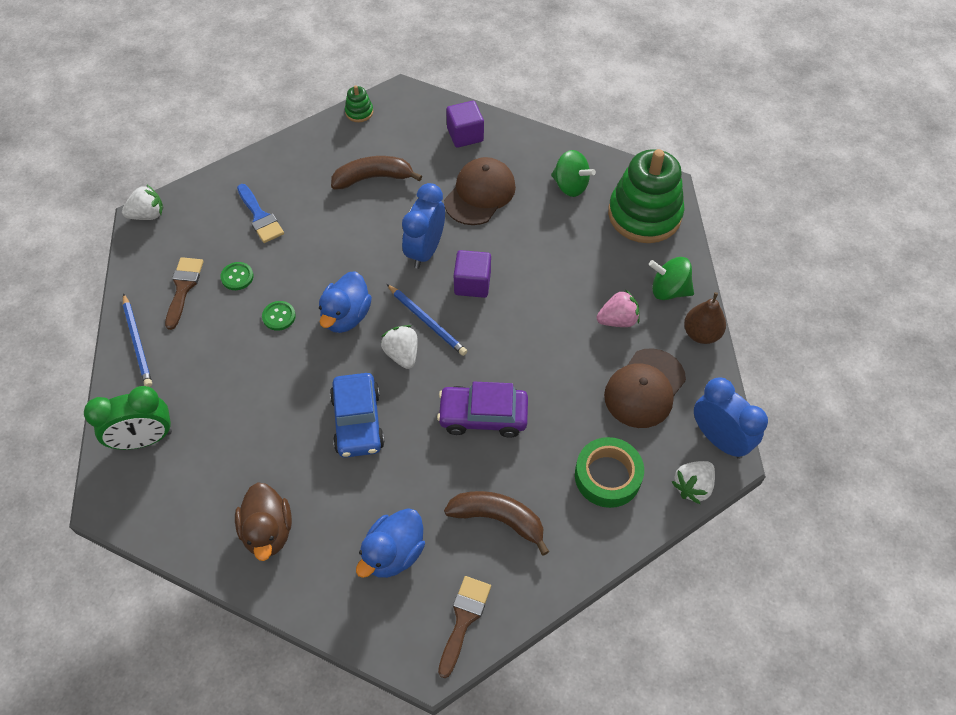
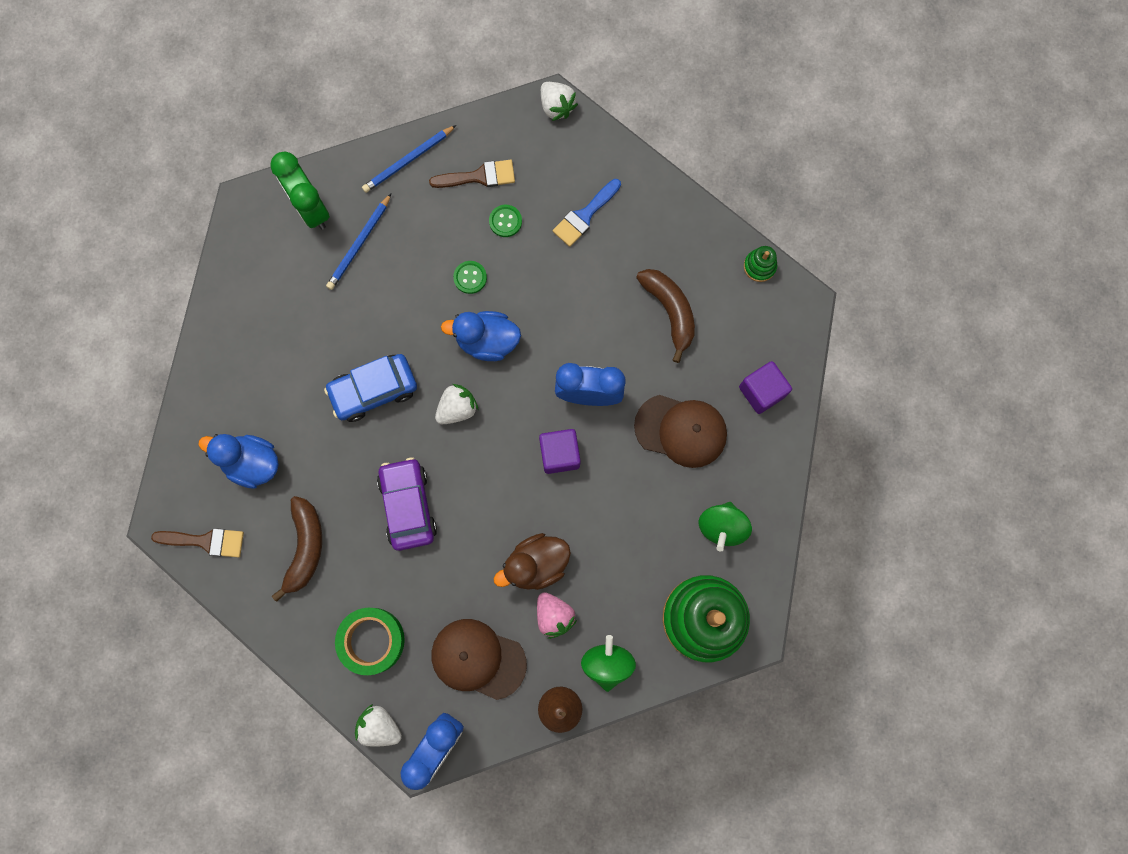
camera: 75 degrees right, 20 degrees up
brown duck [235,482,292,561] -> brown duck moved to [494,533,571,590]
blue pencil [387,284,467,356] -> blue pencil moved to [326,194,391,290]

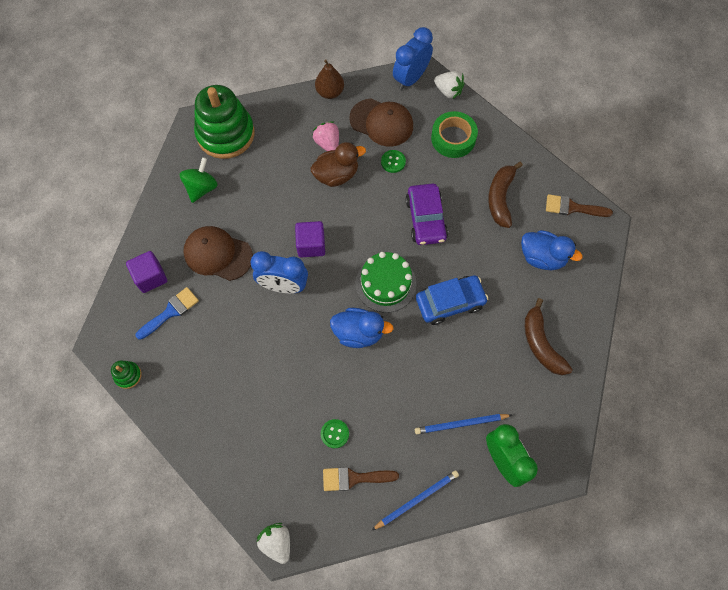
camera: 175 degrees left, 10 degrees down
blue pencil [326,194,391,290] -> blue pencil turned 135 degrees counterclockwise [415,414,512,434]
white strawberry [435,384,478,424] -> green cake [355,252,416,313]
green button [453,261,487,294] -> green button moved to [381,150,406,173]
blue brush [553,179,621,247] -> blue brush moved to [136,287,199,340]
green spinning top [581,635,636,692] -> none
brown banana [636,269,695,363] -> brown banana moved to [525,298,573,375]

